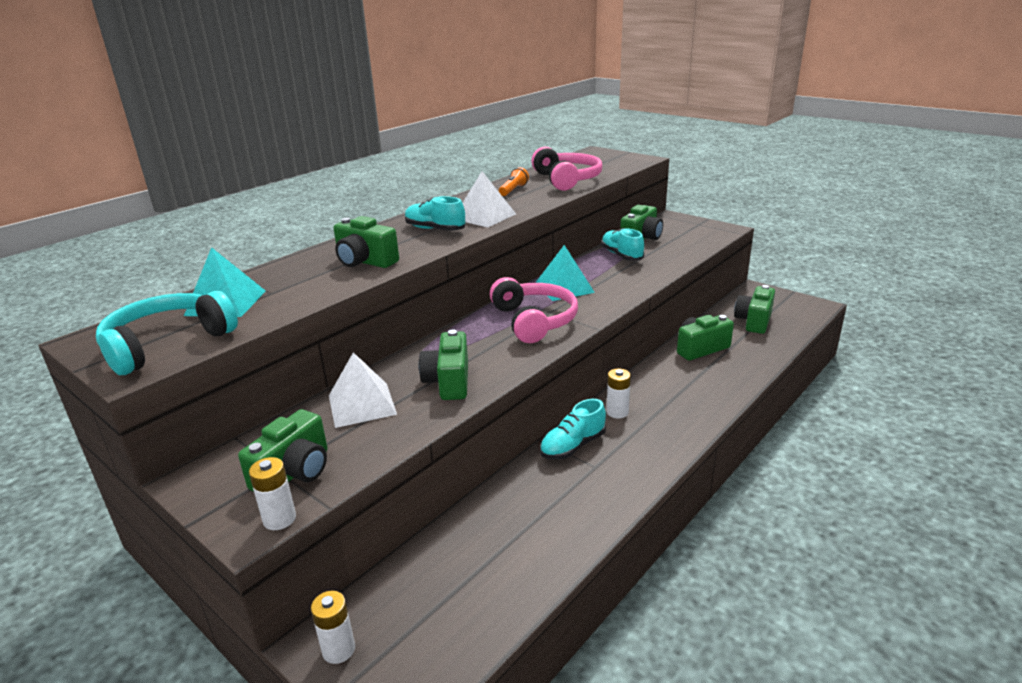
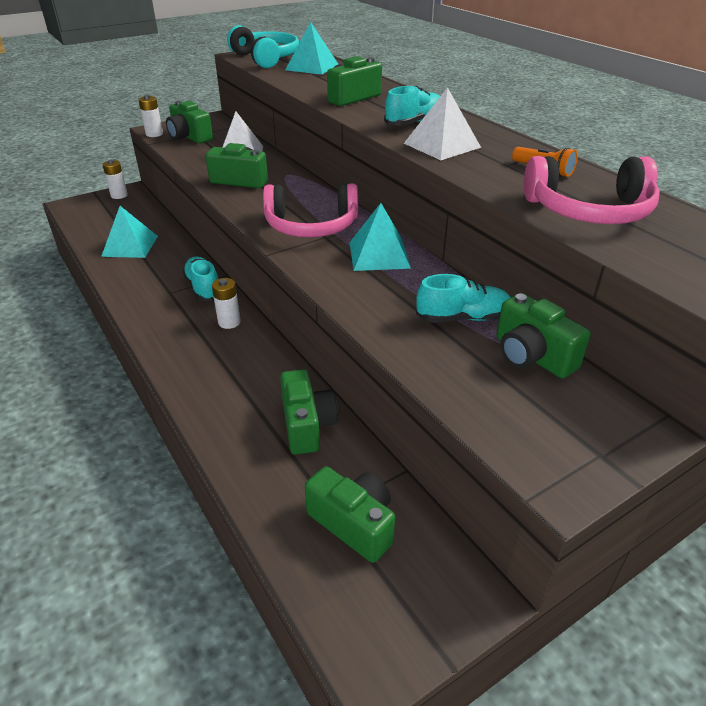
camera: 105 degrees right, 10 degrees up
none -> turquoise pyramid [101,206,158,258]

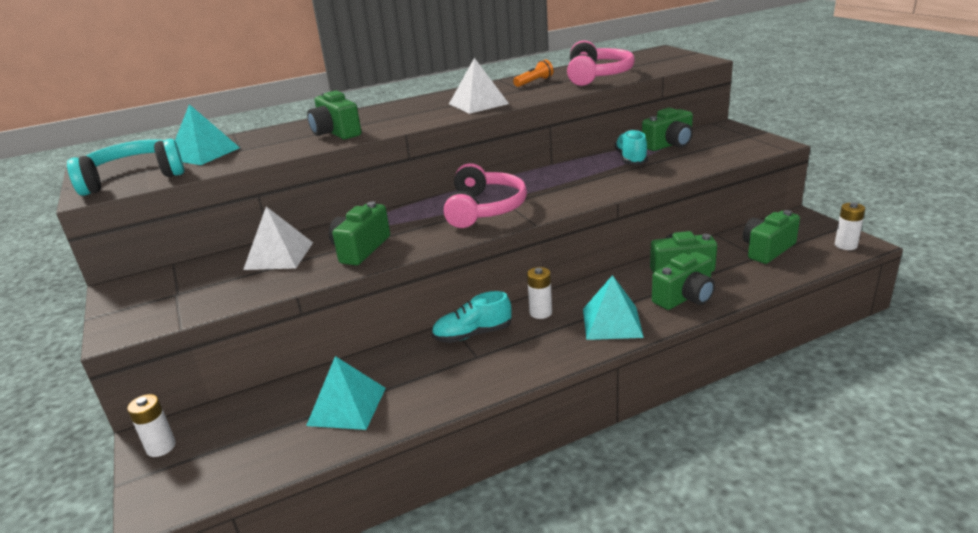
camera: 80 degrees left, 10 degrees down
white battery [138,95,163,137] -> white battery moved to [835,203,865,250]
green camera [166,101,213,143] -> green camera moved to [652,251,715,310]
turquoise pyramid [350,203,411,271] -> turquoise pyramid moved to [583,275,644,340]
turquoise shoe [384,86,440,126] -> none

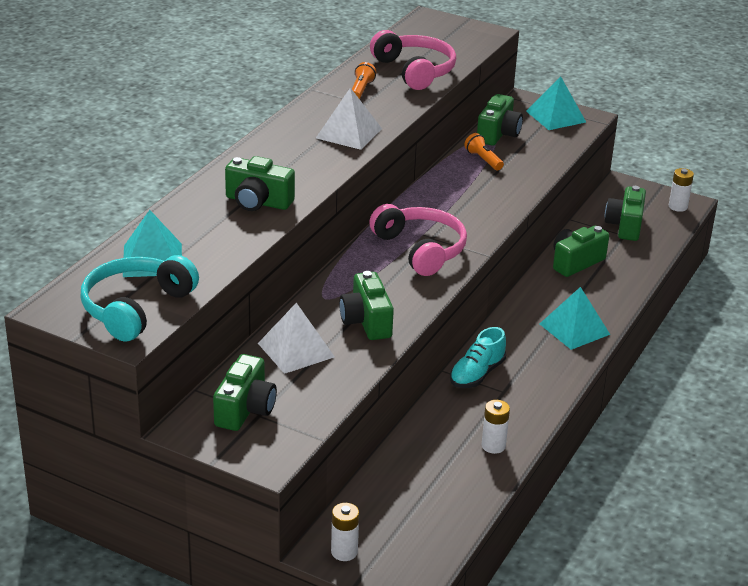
camera: 40 degrees left, 5 degrees up
turquoise pyramid [306,356,386,430] -> turquoise pyramid moved to [526,76,586,130]
white battery [527,267,552,319] -> white battery moved to [482,400,510,454]
turquoise shoe [614,129,648,165] -> orange flashlight [464,133,504,170]
green camera [652,251,715,310] -> green camera moved to [213,354,277,431]

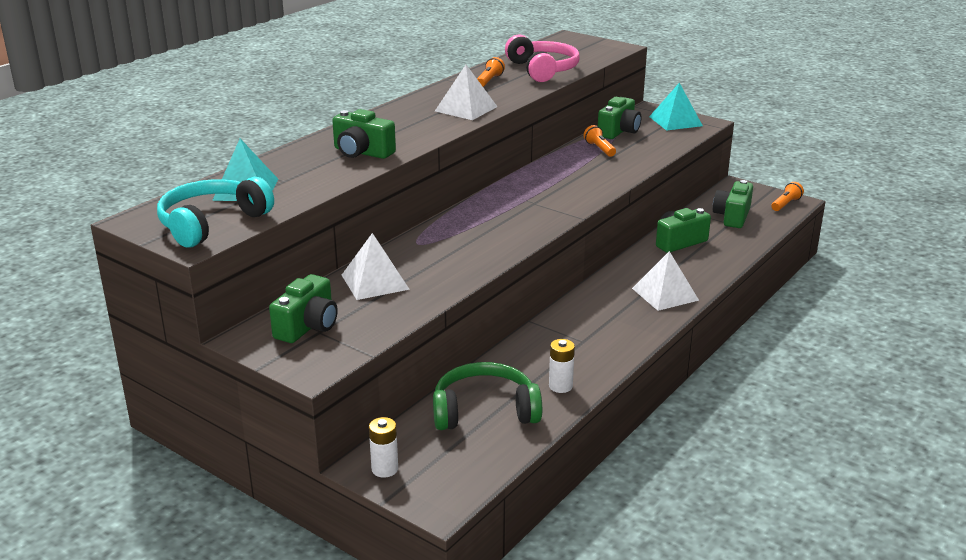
camera: 10 degrees right, 5 degrees down
green camera [339,271,394,340] -> none
pink headphones [369,204,467,276] -> none
turquoise shoe [450,327,506,388] -> none
turquoise pyramid [540,287,610,350] -> white pyramid [632,251,699,311]
white battery [669,168,694,212] -> orange flashlight [771,182,804,211]
none -> green headphones [433,362,542,430]

